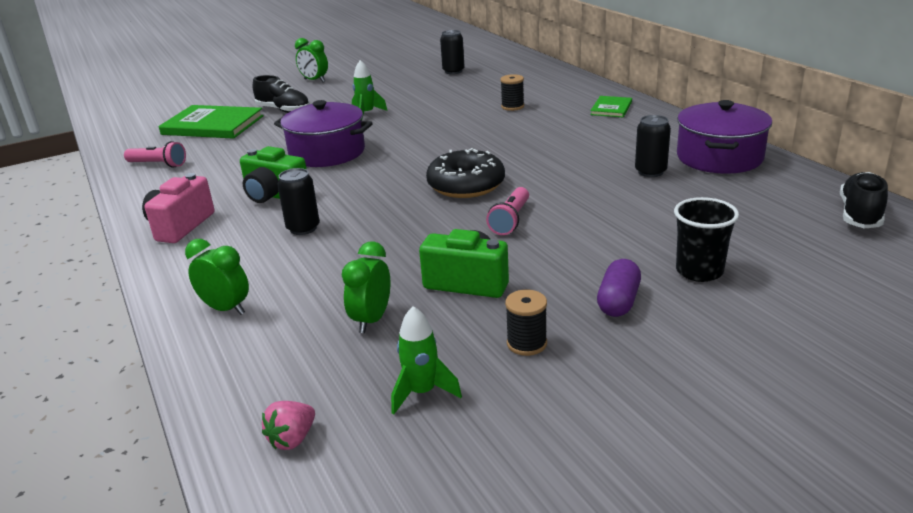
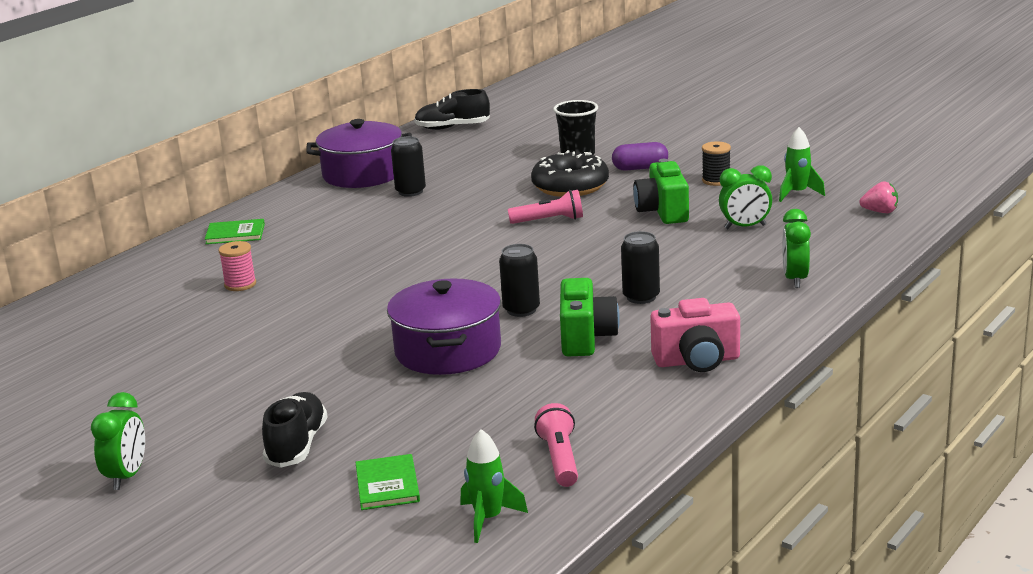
camera: 115 degrees left, 5 degrees down
green book [159,105,264,139] -> green book [356,454,420,510], size x0.52
green rocket [352,60,387,119] -> green rocket moved to [461,429,528,543]
black donut [426,148,505,198] -> black donut moved to [531,150,609,197]
black can [440,30,465,74] -> black can moved to [499,244,540,317]
black spool [500,74,524,111] -> pink spool [219,241,256,291]

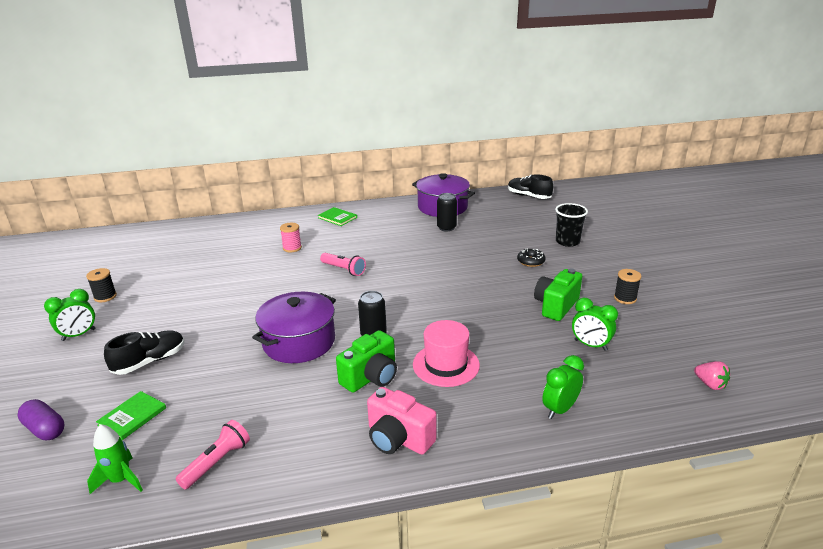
camera: 40 degrees right, 5 degrees up
pink flashlight [508,190,583,224] -> pink flashlight moved to [320,253,366,276]
black donut [531,150,609,197] -> black donut [517,249,546,267], size x0.51
purple capsule [612,142,668,171] -> purple capsule moved to [18,399,64,440]
black can [621,231,660,304] -> pink hat [413,320,480,387]
green rocket [779,127,825,202] -> none
none -> black spool [86,268,117,302]

